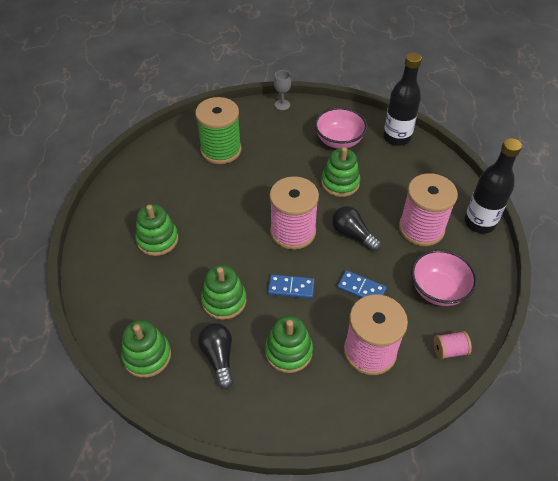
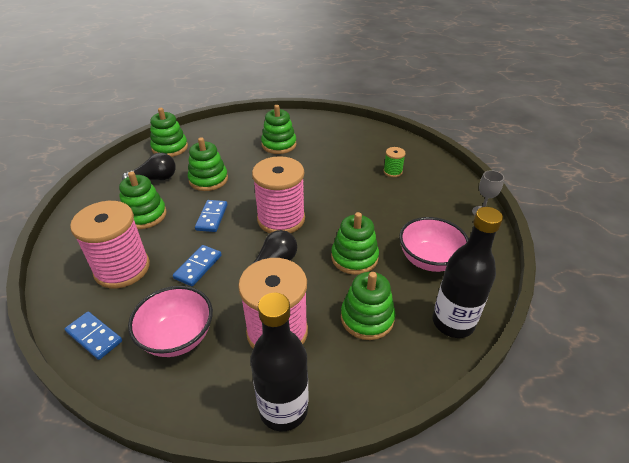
camera: 90 degrees right, 10 degrees down
green spool [195,97,241,164] -> green spool [384,147,406,177], size x0.45
pink spool [433,331,472,360] -> blue domino [65,312,122,360]
none -> green stacking toy [341,272,395,340]

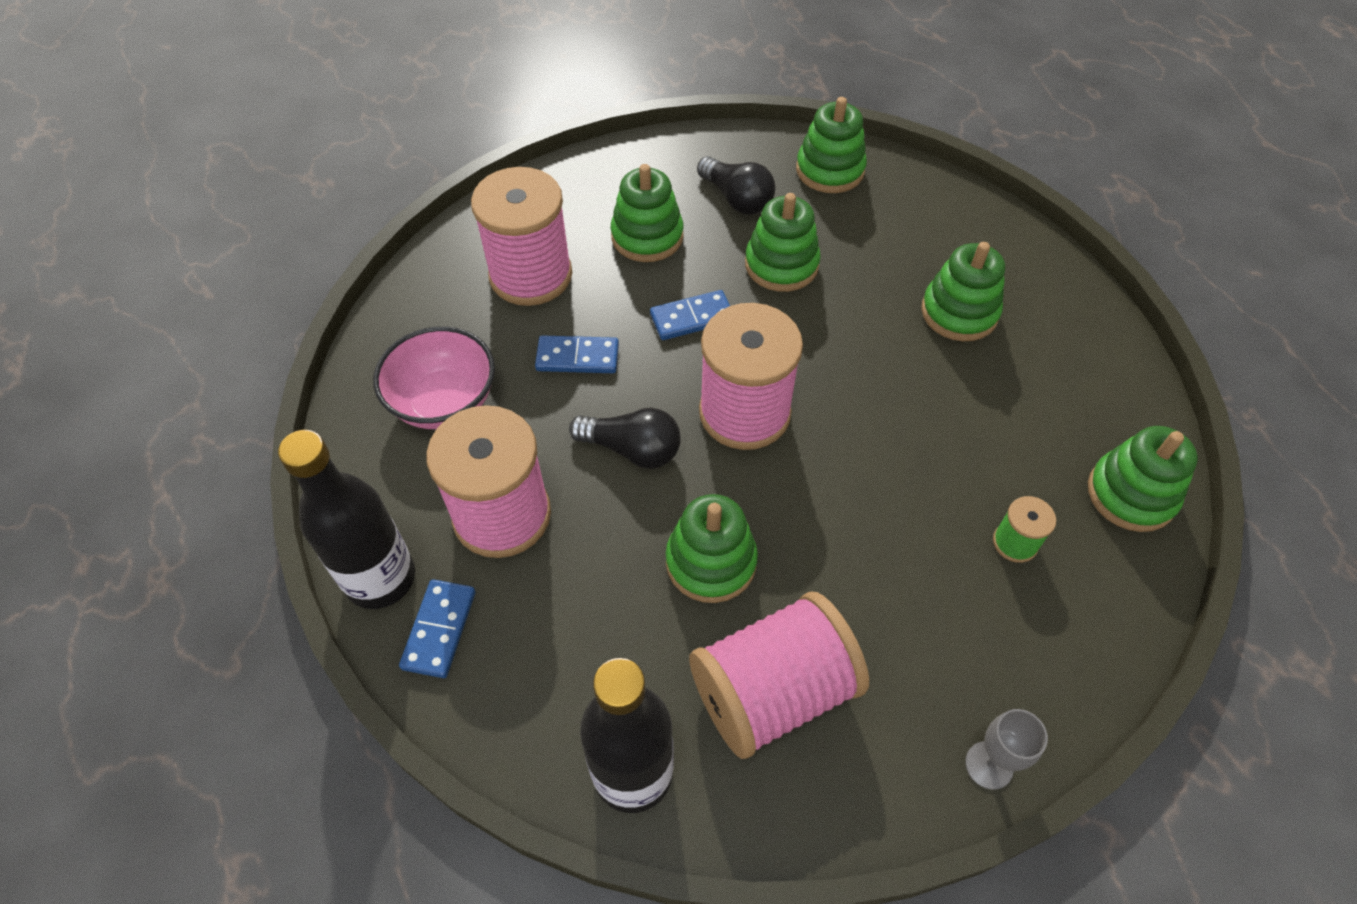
camera: 65 degrees right, 15 degrees up
blue domino [65,312,122,360] -> blue domino moved to [399,579,476,678]
green stacking toy [341,272,395,340] -> green stacking toy moved to [1088,426,1198,532]
pink bowl [399,217,469,272] -> pink spool [689,592,869,759]

